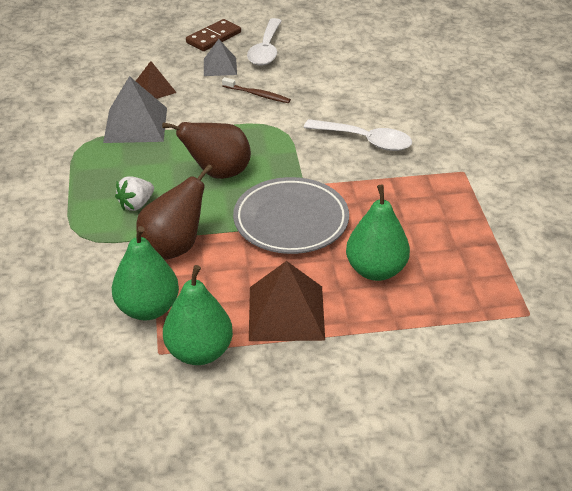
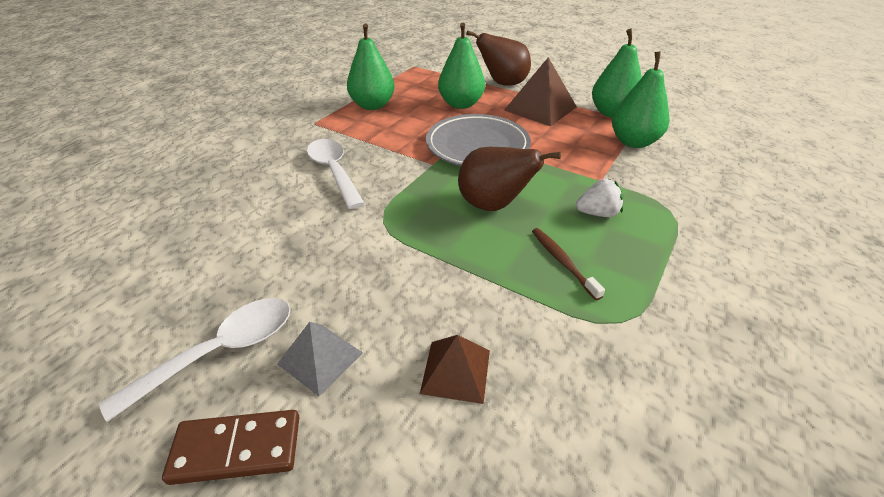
camera: 140 degrees left, 0 degrees up
grey pyramid [103,76,167,143] -> none
brown pear [136,164,213,260] -> brown pear moved to [466,30,531,86]
brown toothbrush [222,77,291,103] -> brown toothbrush moved to [532,228,605,300]
none -> green pear [347,24,395,110]

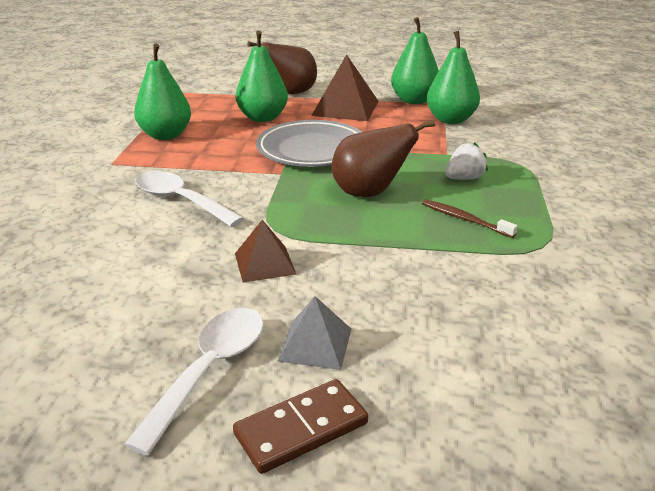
camera: 25 degrees left, 10 degrees down
brown pyramid [420,335,490,404] -> brown pyramid moved to [235,220,296,282]

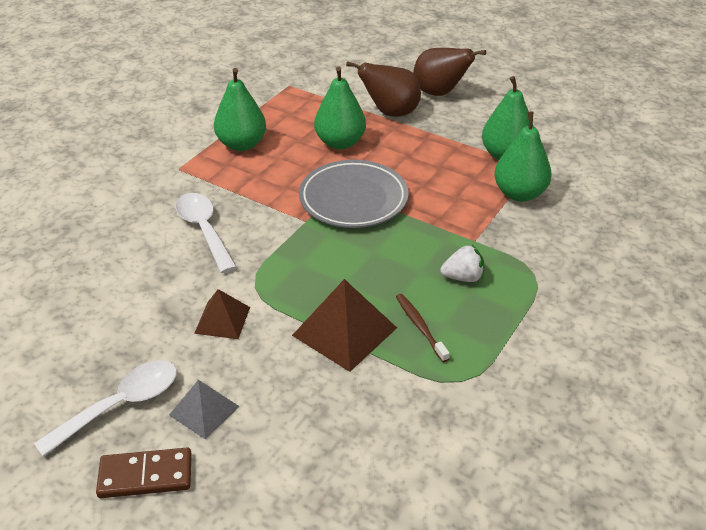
camera: 25 degrees right, 10 degrees up
brown pyramid [311,54,379,121] -> brown pyramid moved to [292,279,397,372]
brown pear [331,120,435,197] -> brown pear moved to [413,48,486,96]

